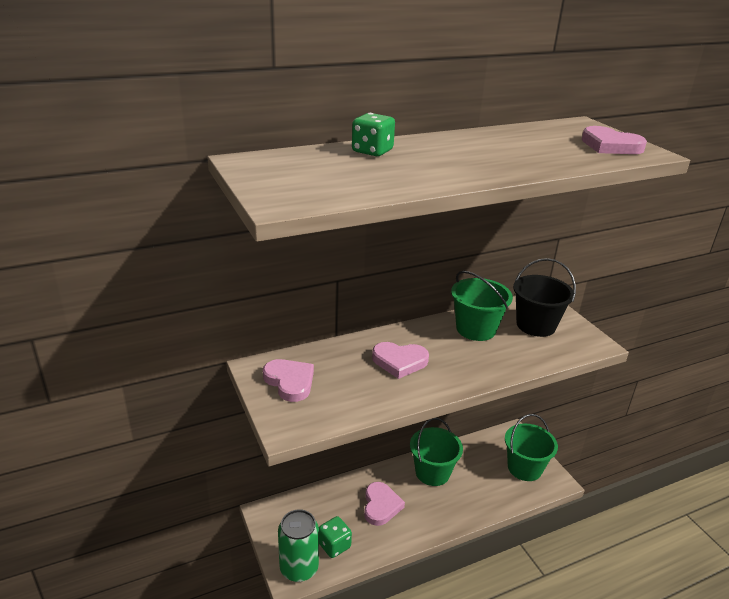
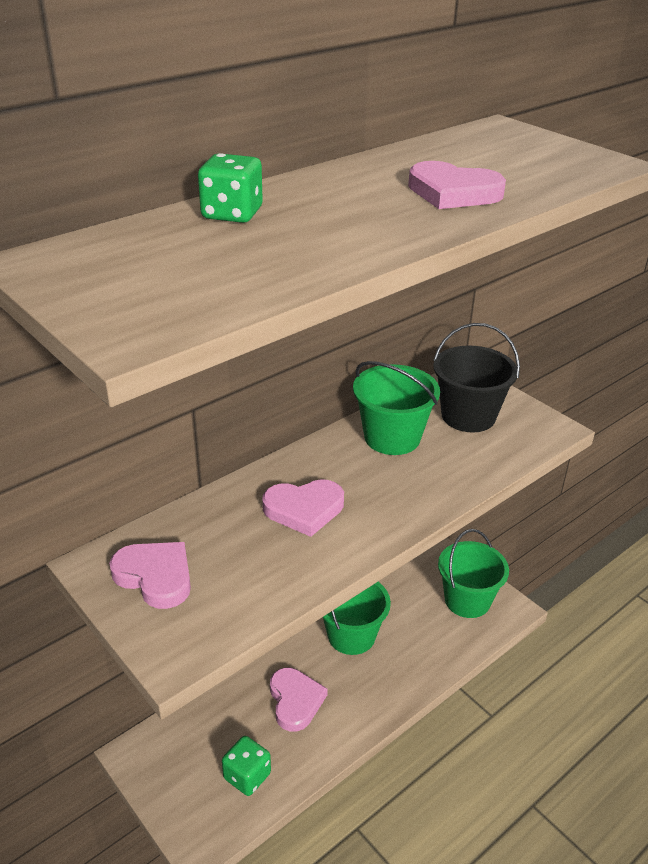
camera: 15 degrees left, 5 degrees up
green can [278,509,319,582] -> none
pink heart [581,126,647,154] -> pink heart moved to [408,161,506,209]

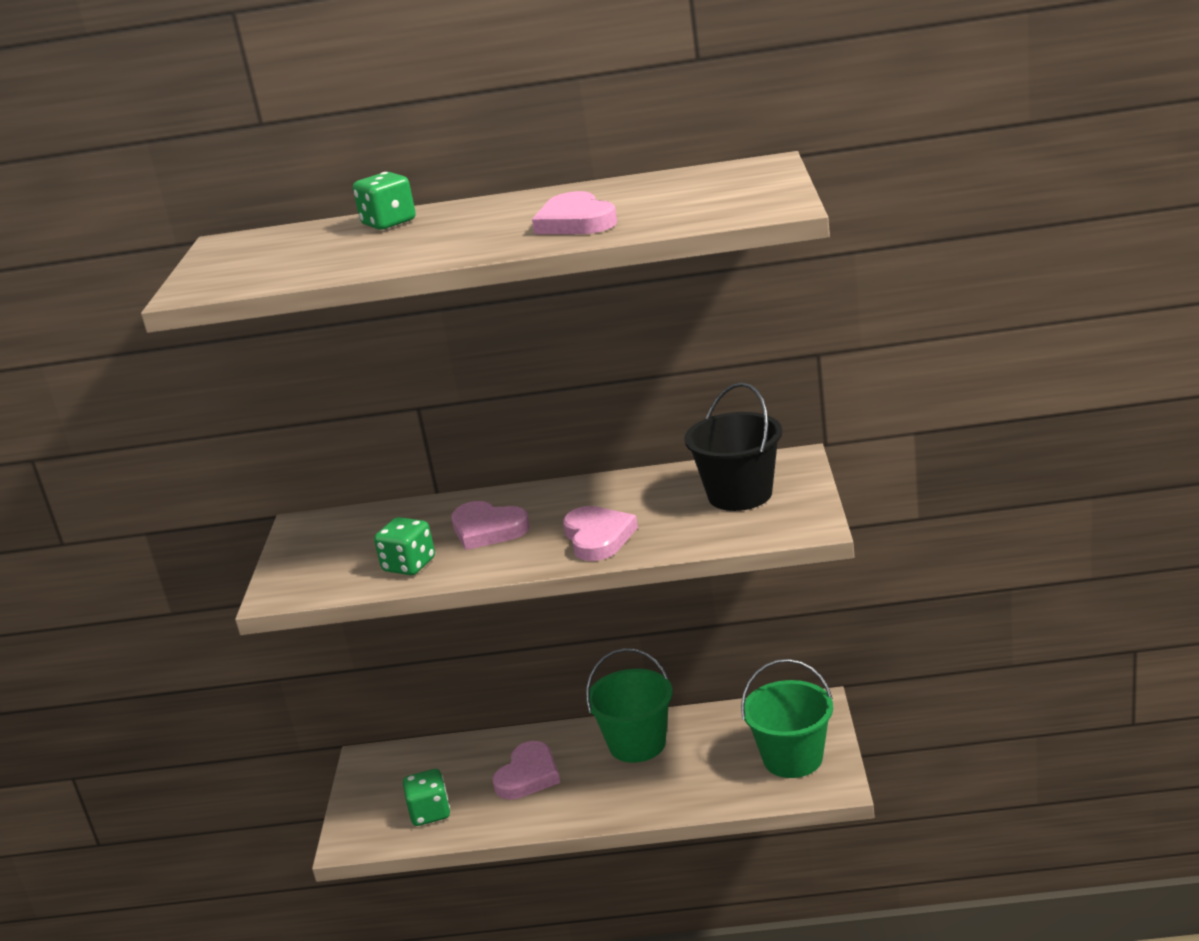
camera: 45 degrees right, 10 degrees down
pink heart [109,542,191,609] -> pink heart moved to [563,506,638,561]
green bucket [353,361,440,455] -> none
none -> green dice [374,517,435,575]

